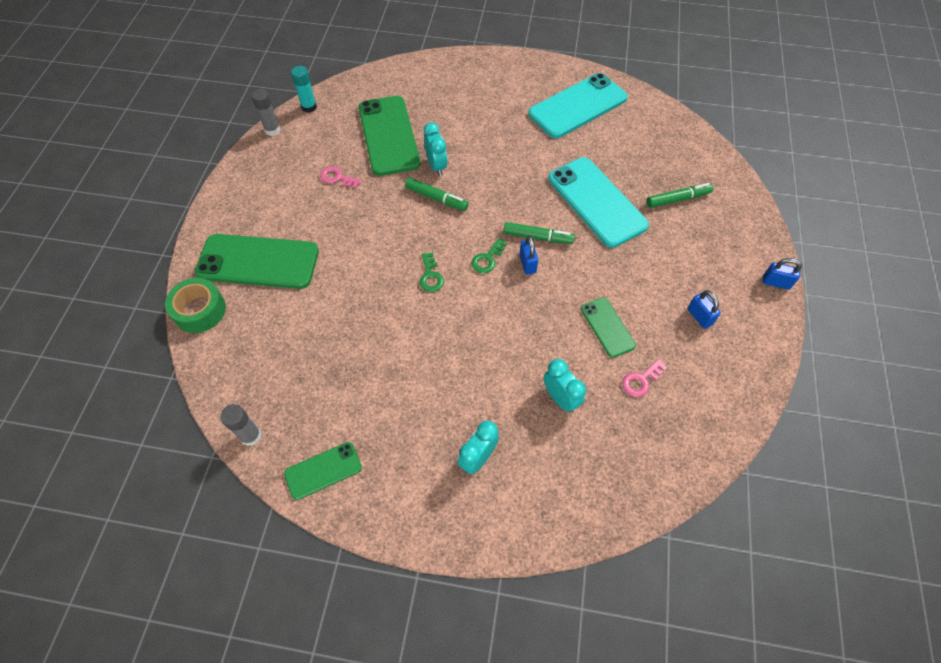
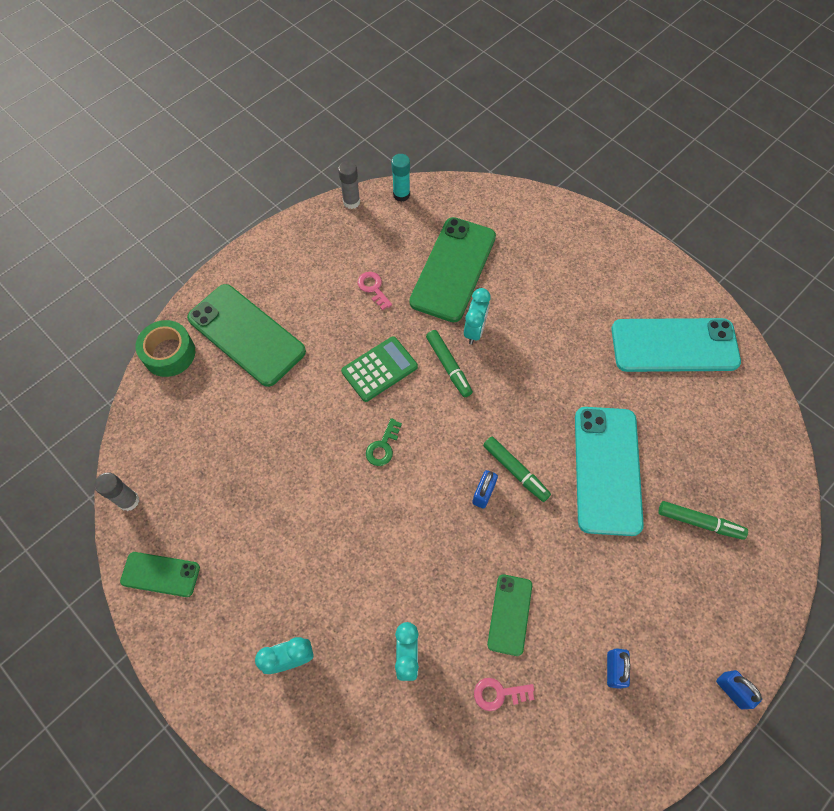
camera: 35 degrees right, 5 degrees up
green key [471,238,508,273] -> none
none -> green calculator [341,336,418,402]

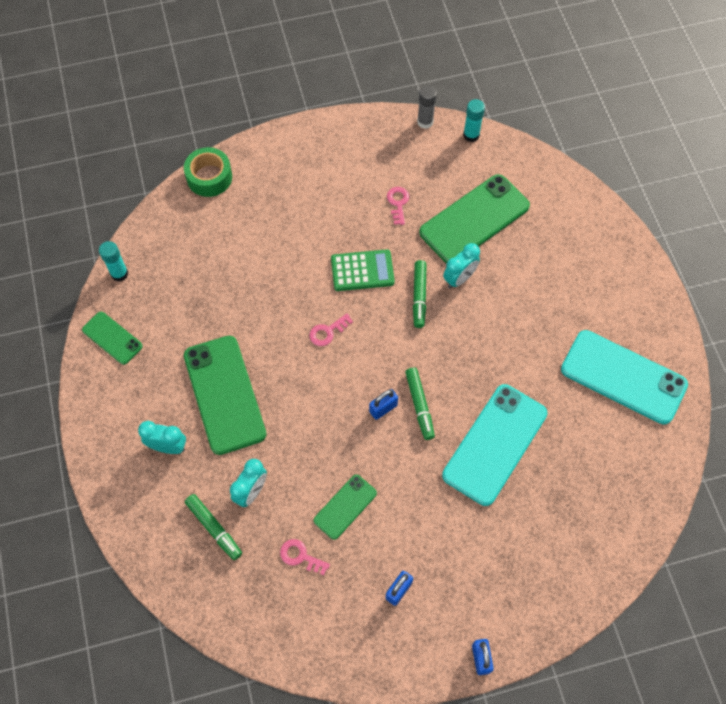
camera: 30 degrees right, 0 degrees up
grey glue stick [95,473,139,511] -> turquoise glue stick [99,241,128,282]
green phone [187,284,306,387] -> green phone moved to [184,336,267,455]
green key [366,418,402,466] -> pink key [309,313,353,346]
green marker [659,501,748,540] -> green marker moved to [185,494,242,560]

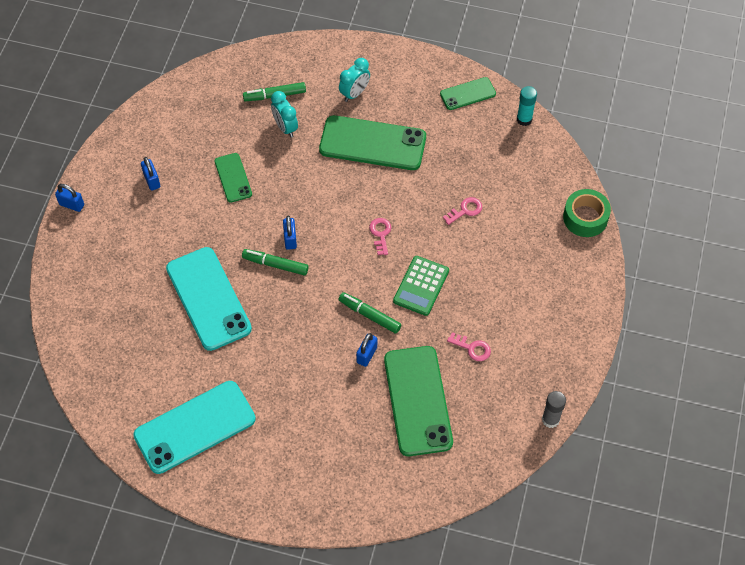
camera: 120 degrees right, 5 degrees down
pink key [280,539,330,575] -> pink key moved to [443,197,482,225]
turquoise clock [443,243,480,289] -> blue padlock [356,333,377,367]
turquoise glue stick [463,99,485,142] -> none

